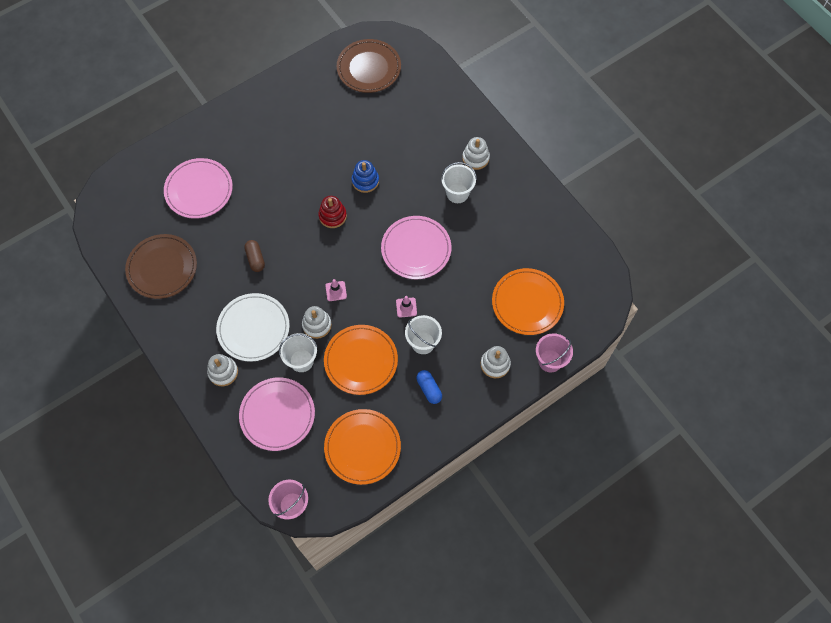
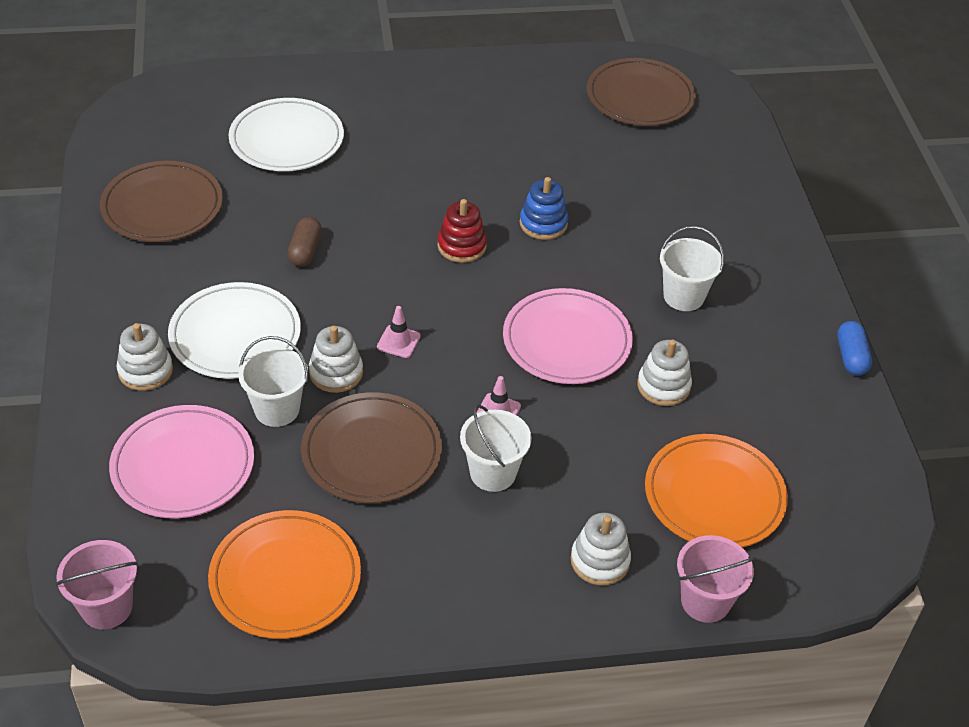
camera: 25 degrees right, 20 degrees down
pink plate [164,158,233,219] -> white plate [229,98,344,171]
orange plate [324,325,398,395] -> brown plate [301,392,442,503]
blue capsule [416,370,442,404] -> blue capsule moved to [837,321,872,375]
white stacking toy [462,137,490,170] -> white stacking toy moved to [637,340,692,406]

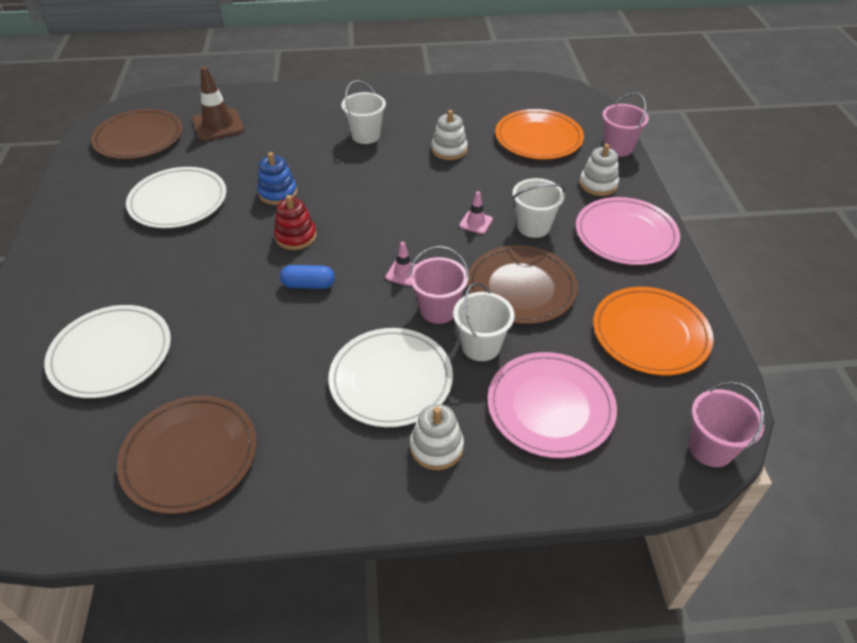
camera: 85 degrees left, 0 degrees up
brown capsule [287,217,322,267] -> none
white stacking toy [309,326,363,393] -> pink bucket [409,246,469,324]
pink plate [503,288,633,384] -> pink plate moved to [576,197,680,265]
blue capsule [837,321,872,375] -> blue capsule moved to [280,265,335,289]
none -> white plate [126,167,226,228]
none -> brown traffic cone [192,66,244,141]

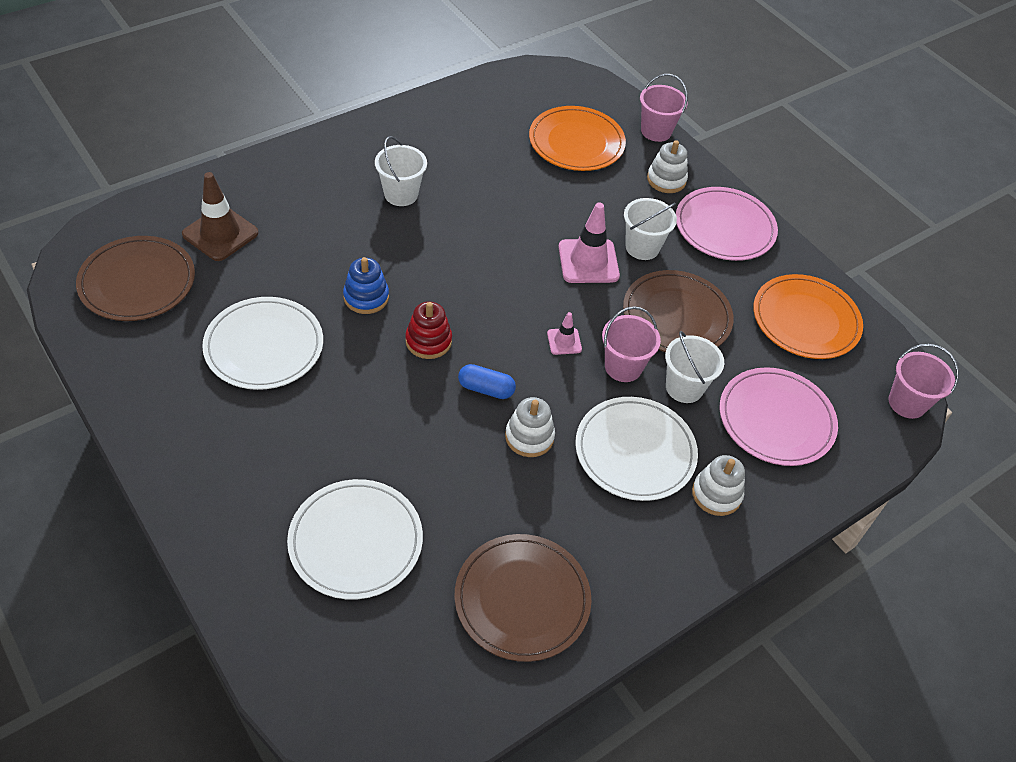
camera: 35 degrees left, 5 degrees up
blue capsule [280,265,335,289] -> blue capsule turned 45 degrees clockwise [458,364,516,399]
white stacking toy [431,110,468,160] -> white stacking toy moved to [505,397,555,457]
pink traffic cone [459,191,493,234] -> pink traffic cone [558,203,620,283], size x1.91

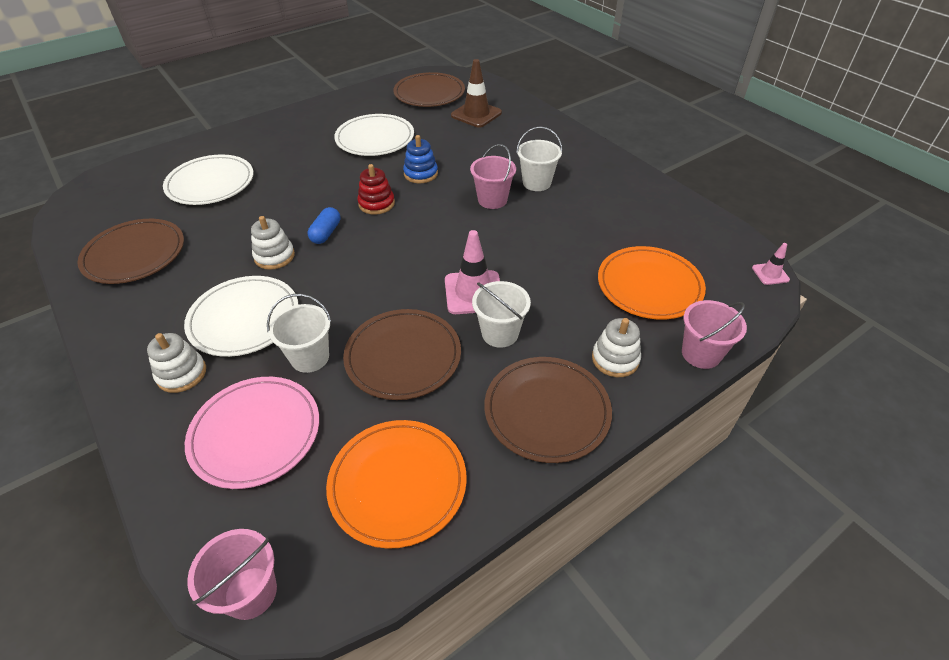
camera: 95 degrees right, 5 degrees down
pink traffic cone [547,312,582,355] -> pink traffic cone moved to [752,243,790,285]
pink bucket [602,306,661,382] -> pink bucket moved to [470,144,516,209]
pink plate [676,187,778,261] -> brown plate [484,357,612,463]

